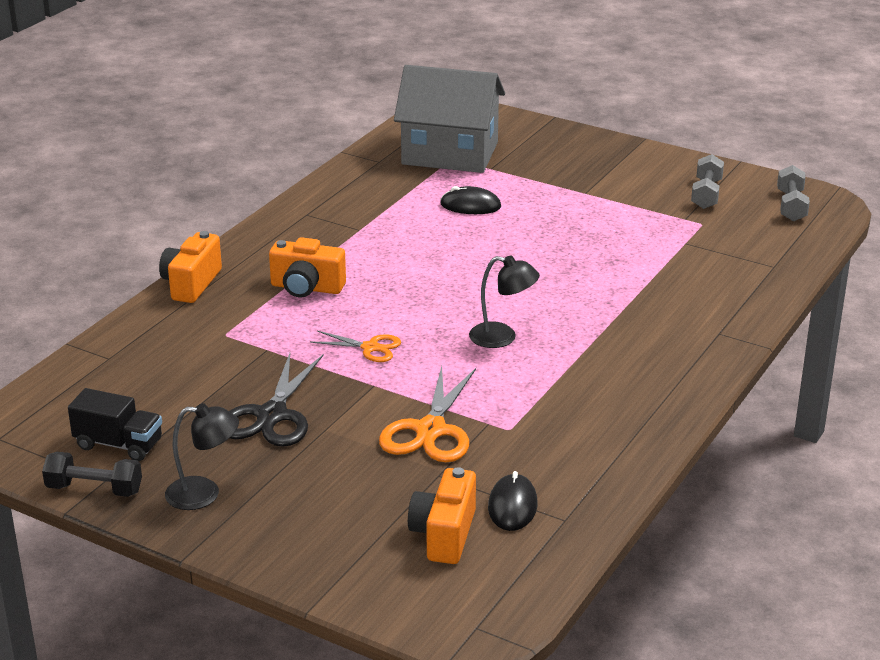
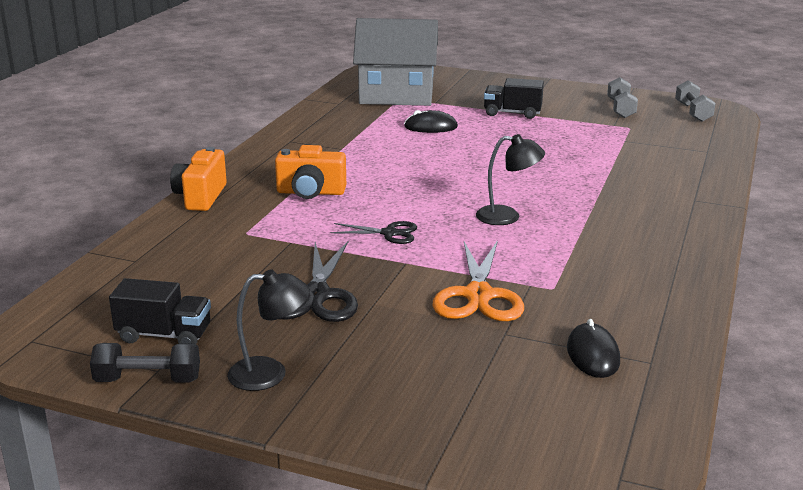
camera: 10 degrees left, 5 degrees down
orange scissors [310,331,401,362] -> black scissors [331,221,417,244]
orange camera [408,467,476,564] -> none
none -> black truck [484,78,544,119]

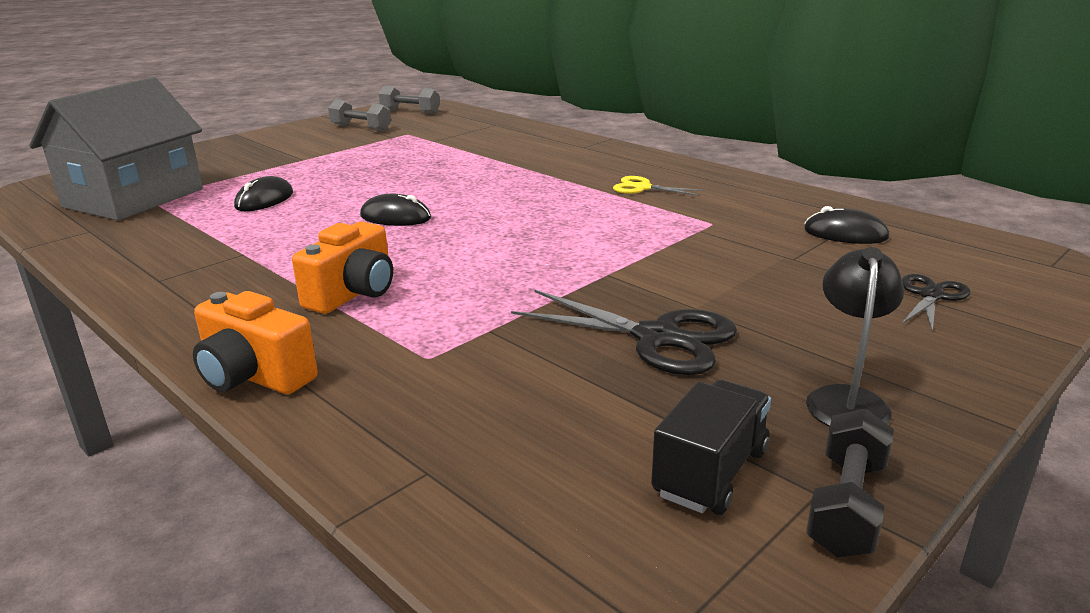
camera: 65 degrees left, 0 degrees up
black scissors [331,221,417,244] -> black scissors moved to [902,274,971,333]
orange scissors [432,240,524,321] -> none
black lamp [476,134,545,225] -> none
black truck [484,78,544,119] -> none
none -> black mouse [360,194,431,226]
none -> yellow scissors [613,176,704,196]

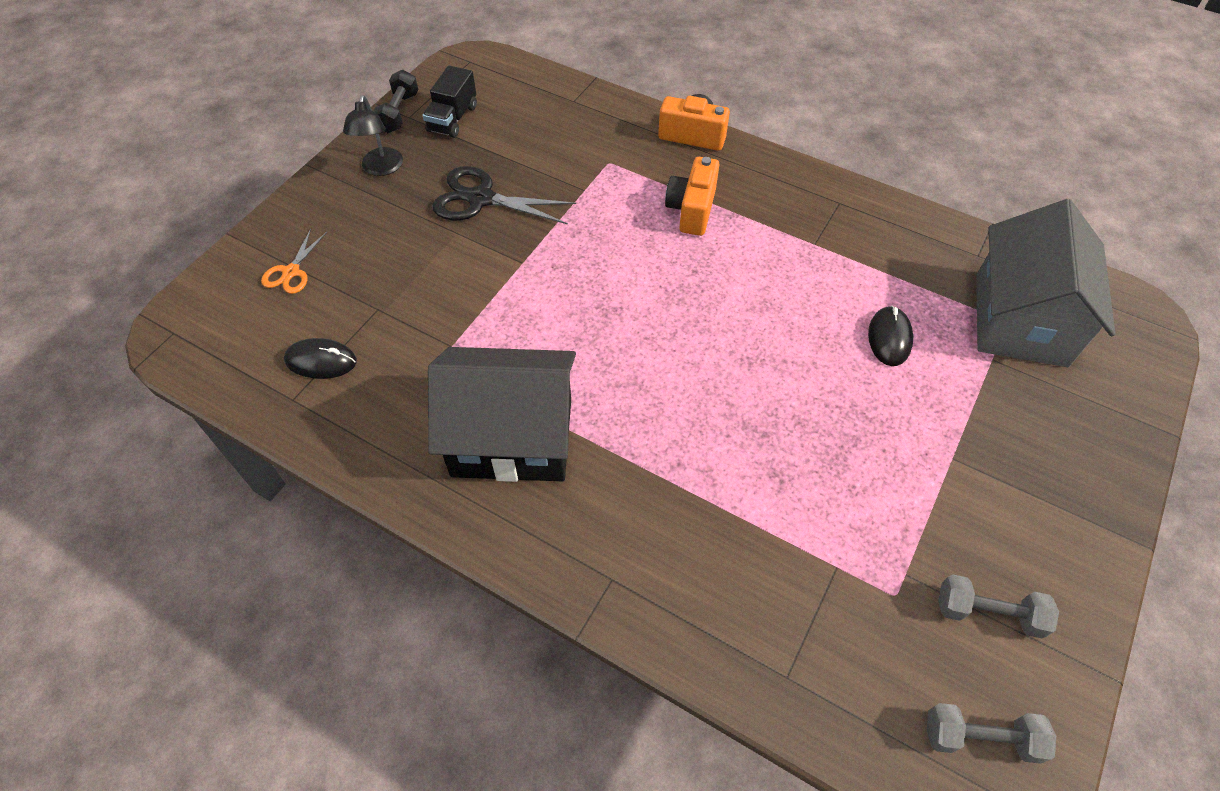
camera: 165 degrees right, 30 degrees up
black mouse [360,194,431,226] -> none
yellow scissors [613,176,704,196] -> black house [428,347,576,482]
black scissors [902,274,971,333] -> orange scissors [261,229,327,294]

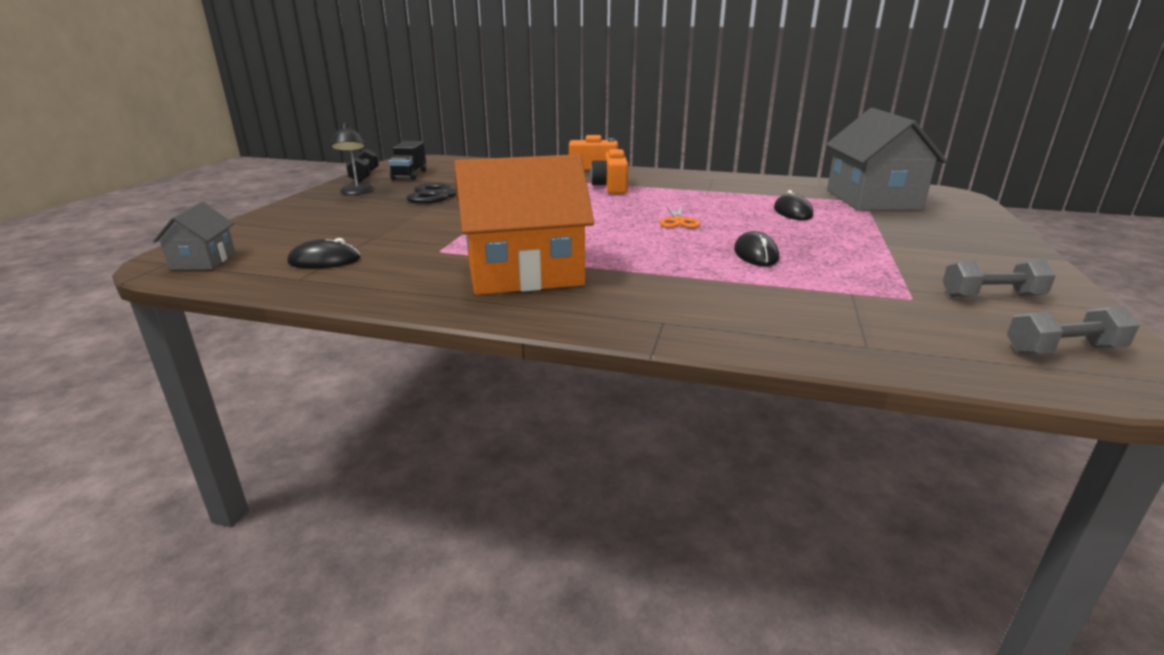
camera: 15 degrees left, 30 degrees down
orange scissors [261,229,327,294] -> orange scissors moved to [660,206,700,228]
black house [428,347,576,482] -> orange house [454,154,594,295]
none -> grey house [152,202,235,270]
none -> black mouse [734,231,779,266]

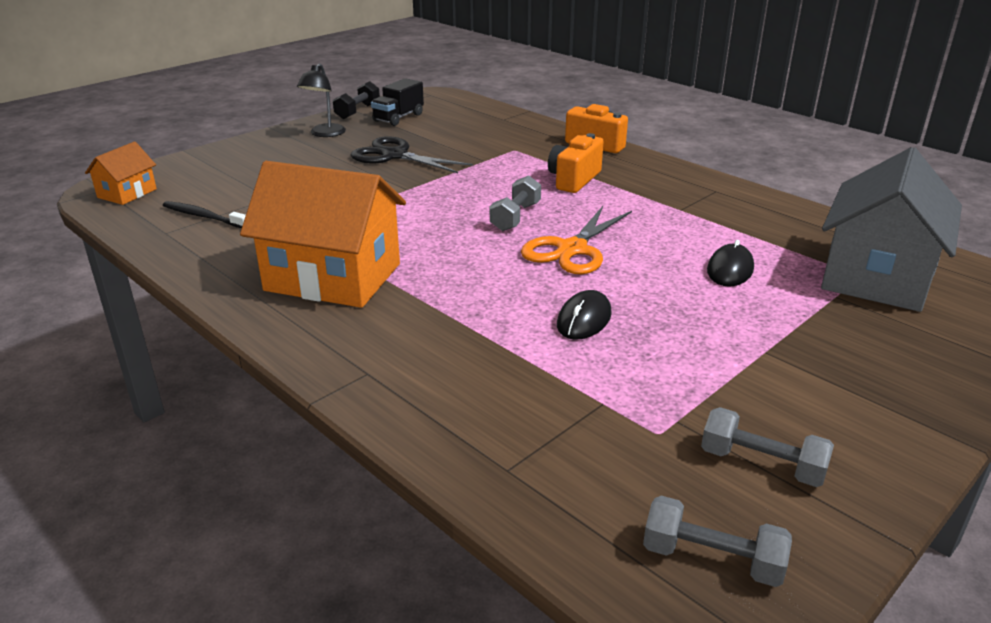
camera: 30 degrees right, 5 degrees up
grey house [152,202,235,270] -> orange house [85,141,157,205]
black mouse [288,238,360,268] -> black toothbrush [163,201,246,228]
orange scissors [660,206,700,228] -> orange scissors [521,206,632,275], size x1.73
none -> grey dumbbell [490,175,541,231]

